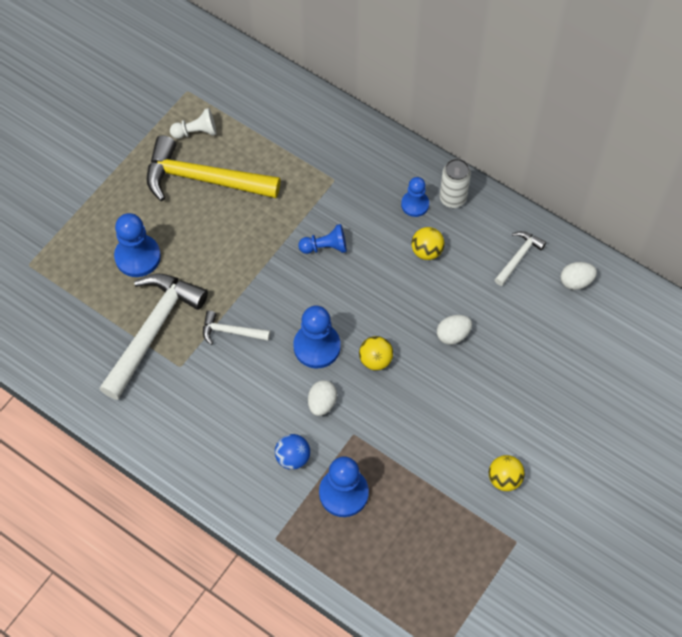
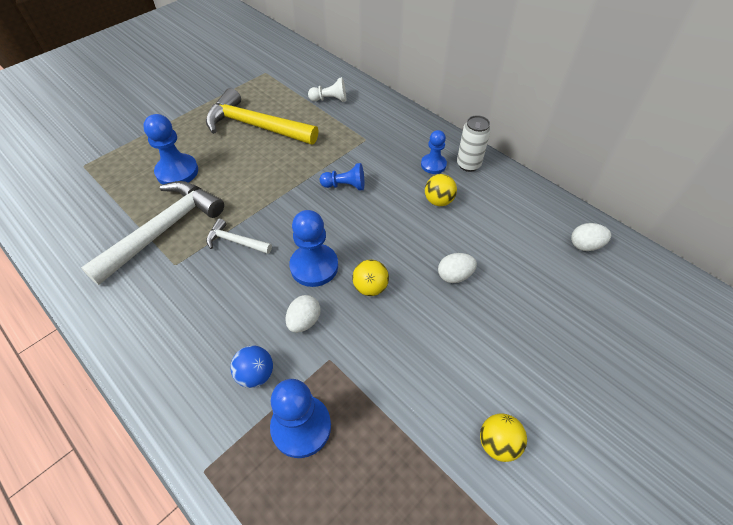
camera: 10 degrees right, 10 degrees down
white pawn [170,108,217,139] -> white pawn moved to [308,77,346,102]
white hammer [494,231,546,286] -> none

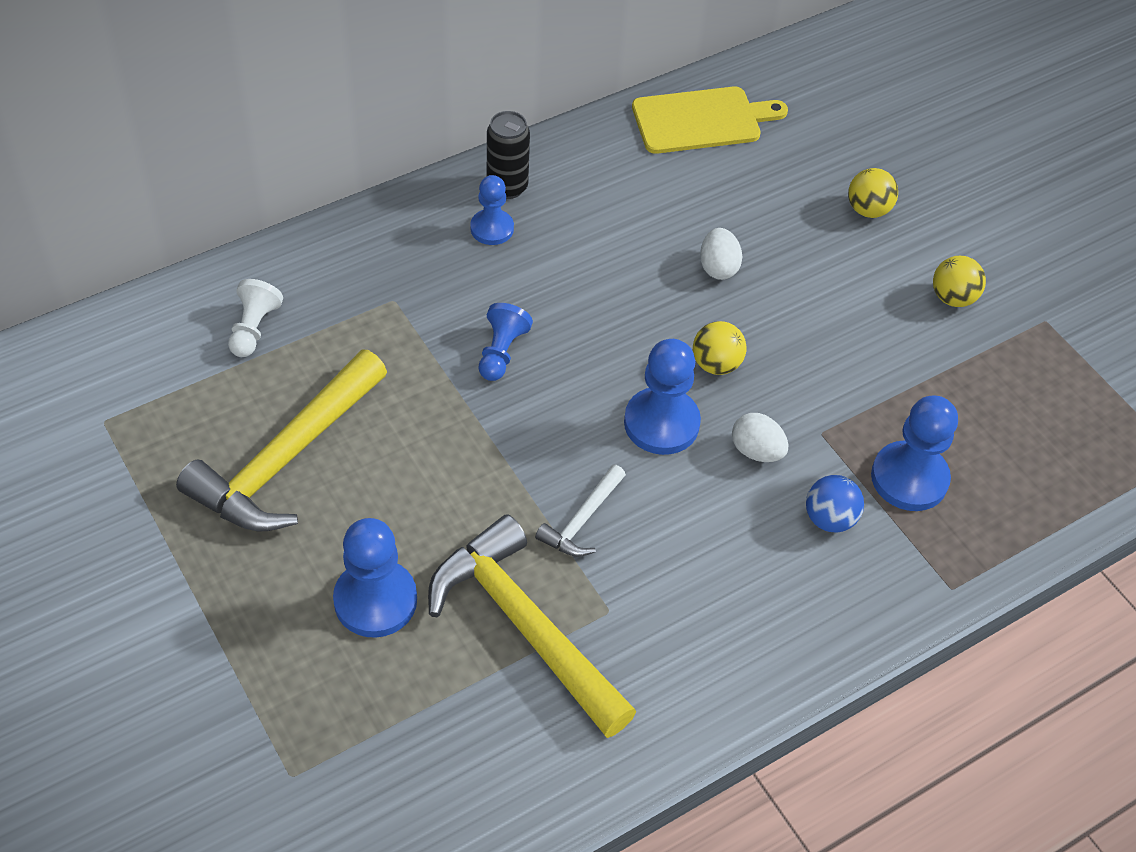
camera: 80 degrees left, 0 degrees up
white hammer [81,181,224,285] -> yellow hammer [428,514,637,738]
yellow ball [425,174,457,206] -> yellow ball moved to [848,168,898,218]
white can [457,115,491,172] -> black can [487,111,530,199]
white egg [571,223,611,251] -> yellow cutting board [632,86,788,154]

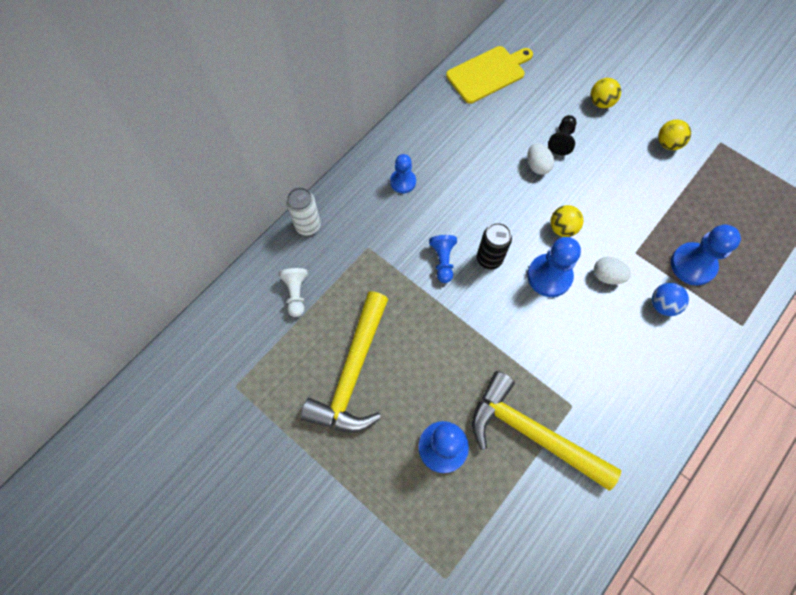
camera: 15 degrees left, 15 degrees up
black can [487,111,530,199] -> black can moved to [477,223,512,269]
white hammer [535,464,626,557] -> none
none -> white can [286,187,321,235]
none -> black pawn [548,115,576,155]

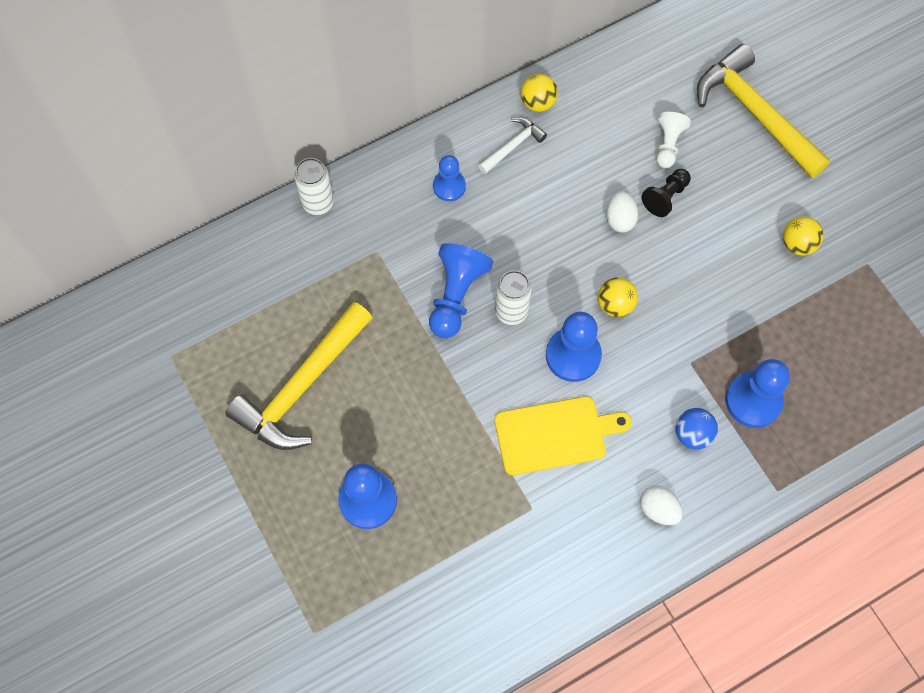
camera: 20 degrees right, 0 degrees up
white pawn [279,268,308,317] -> white pawn moved to [656,112,691,168]
blue pawn [429,235,457,283] -> blue pawn [429,243,493,338], size x1.60
yellow cutting board [446,46,533,104] -> yellow cutting board moved to [495,396,632,475]
yellow hammer [472,371,621,491] -> yellow hammer moved to [697,44,830,178]
black can [477,223,512,269] -> white can [495,270,532,325]
yellow ball [591,78,621,108] -> yellow ball moved to [521,74,558,112]
white egg [594,257,631,284] -> white egg moved to [640,485,683,525]
none -> white hammer [478,117,547,174]

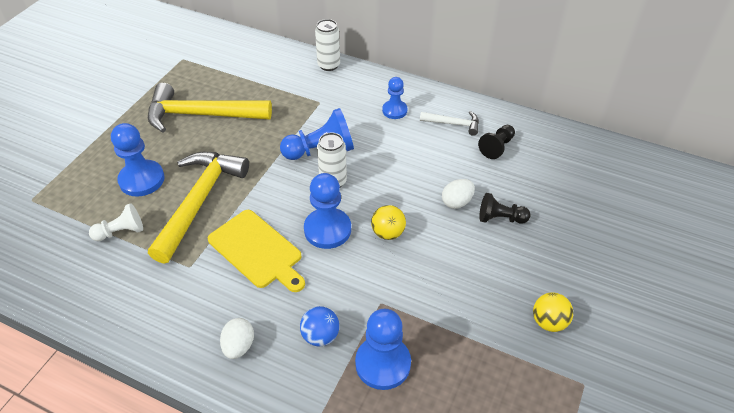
camera: 55 degrees right, 20 degrees down
yellow ball [521,74,558,112] -> none
white pawn [656,112,691,168] -> white pawn moved to [89,203,143,241]
yellow hammer [697,44,830,178] -> yellow hammer moved to [148,152,249,264]
none -> black pawn [478,125,515,159]

